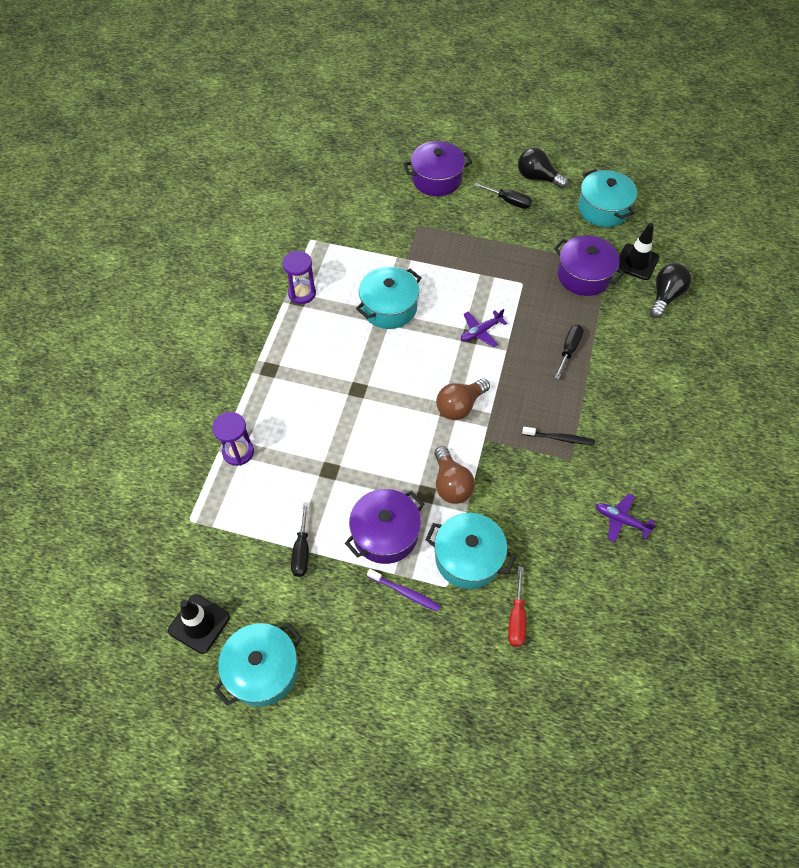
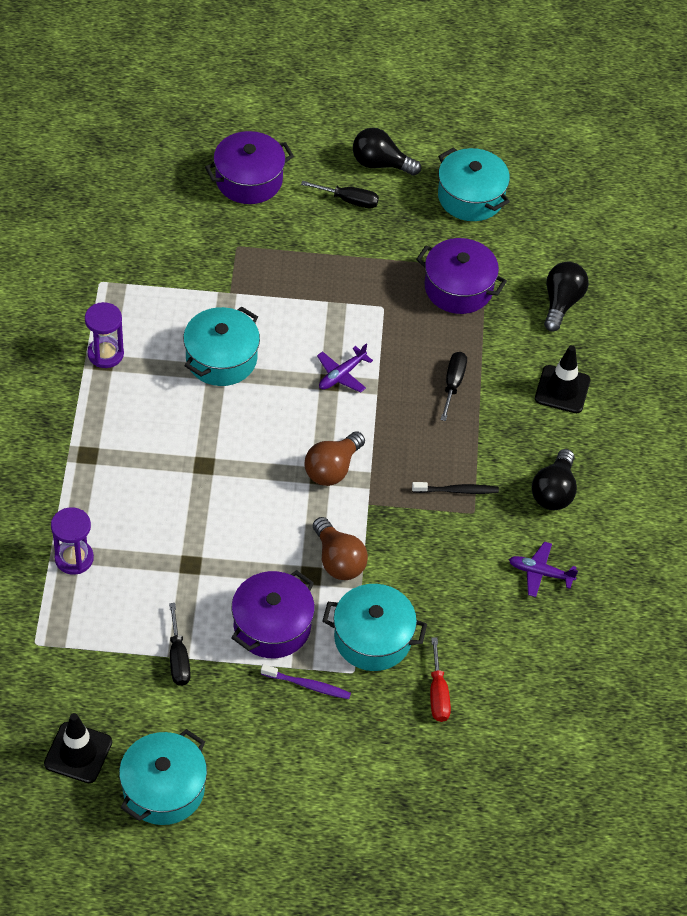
camera: 15 degrees left, 5 degrees down
black traffic cone [618,223,659,280] -> black traffic cone moved to [535,345,590,413]
none -> black light bulb [532,449,577,510]

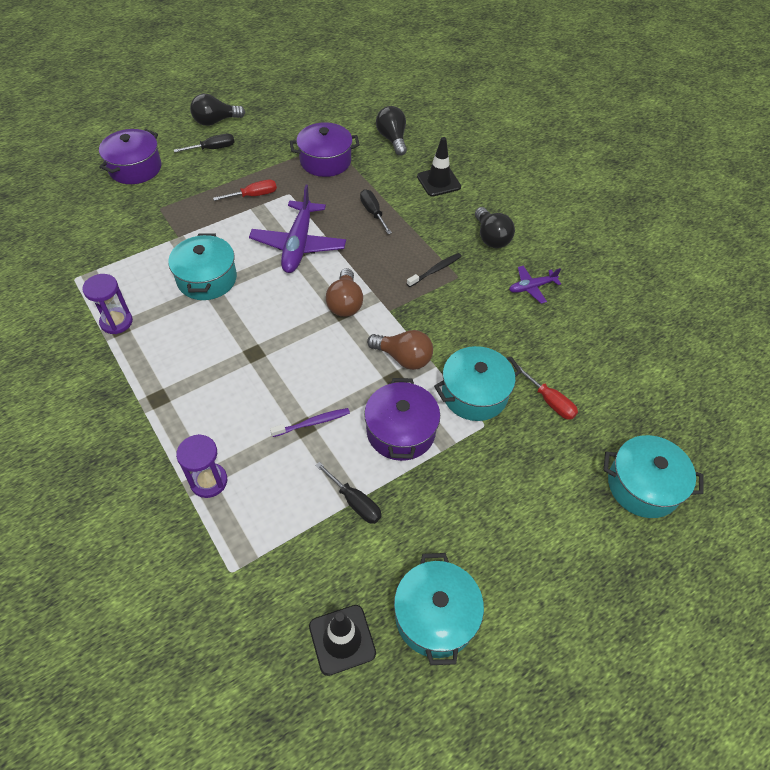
camera: 35 degrees left, 0 degrees up
purple toothbrush [261,664,351,699] -> purple toothbrush moved to [270,408,350,437]
purple plane [317,344,373,393] -> purple plane [249,185,346,273], size x1.93
turquoise pot [438,147,510,221] -> turquoise pot moved to [603,435,704,518]
none -> red screwdriver [213,179,277,201]

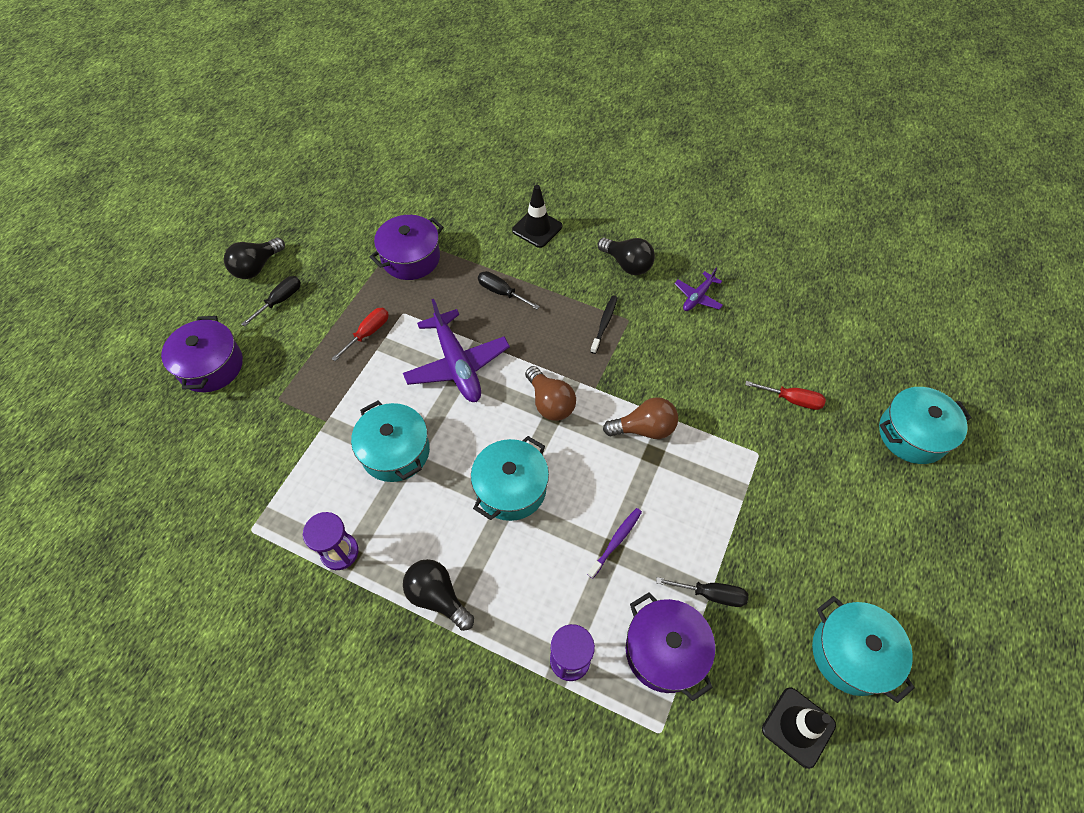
camera: 30 degrees left, 5 degrees up
purple pot [364,378,440,461] -> purple pot moved to [626,592,715,701]
black light bulb [376,106,407,156] -> black light bulb moved to [403,559,474,631]
turquoise pot [434,346,522,421] -> turquoise pot moved to [471,436,549,521]

